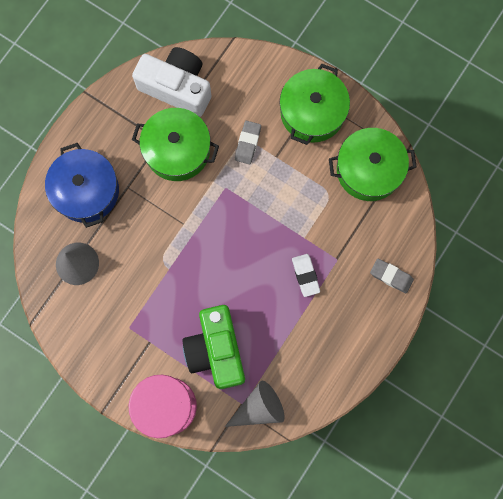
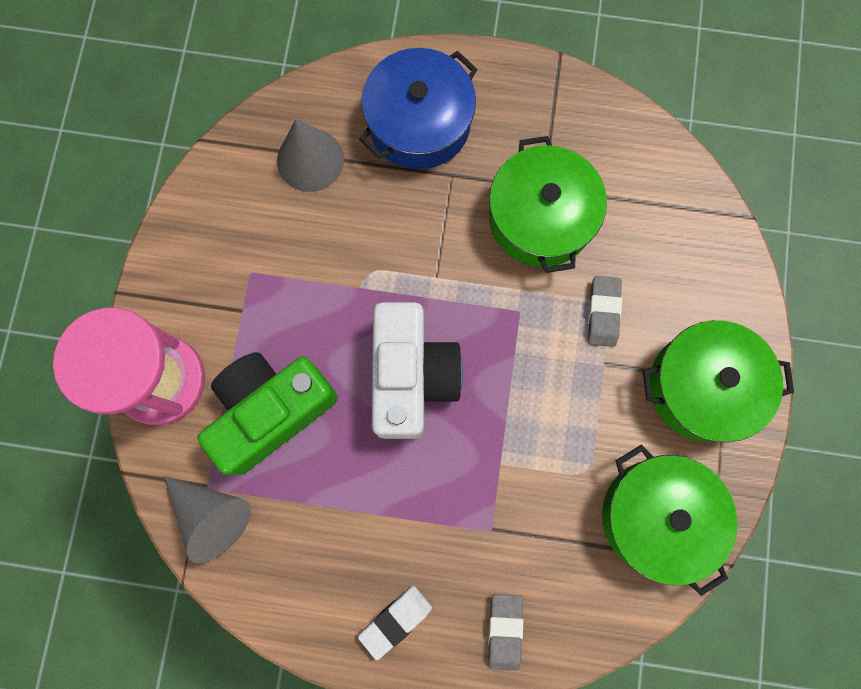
camera: 65 degrees right, 0 degrees up
white camera [132,47,211,117] -> white camera moved to [372,302,463,439]
grey eraser [235,121,261,164] -> grey eraser turned 75 degrees counterclockwise [588,276,622,347]
white eraser [292,254,320,297] -> white eraser moved to [358,586,432,660]

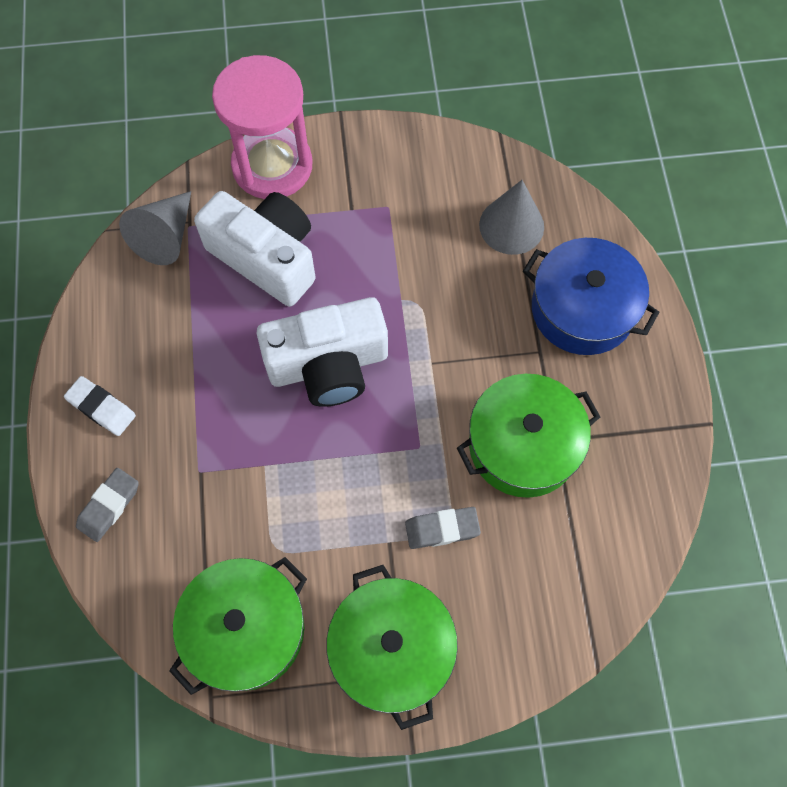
camera: 75 degrees right, 10 degrees down
green camera [197,352,338,475] -> white camera [194,191,316,307]
grey eraser [488,594,523,671] -> grey eraser turned 45 degrees counterclockwise [76,468,139,542]

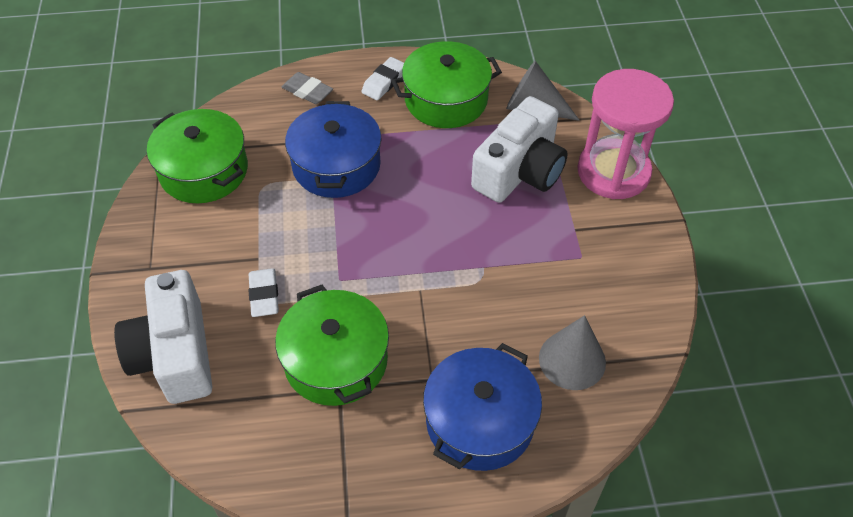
camera: 90 degrees right, 15 degrees down
white camera [257,297,388,407] -> white camera moved to [114,270,213,404]
green pot [326,565,458,730] -> green pot moved to [391,41,502,128]
grey eraser [405,507,481,549] -> white eraser [248,268,279,317]
none -> blue pot [285,101,381,198]

